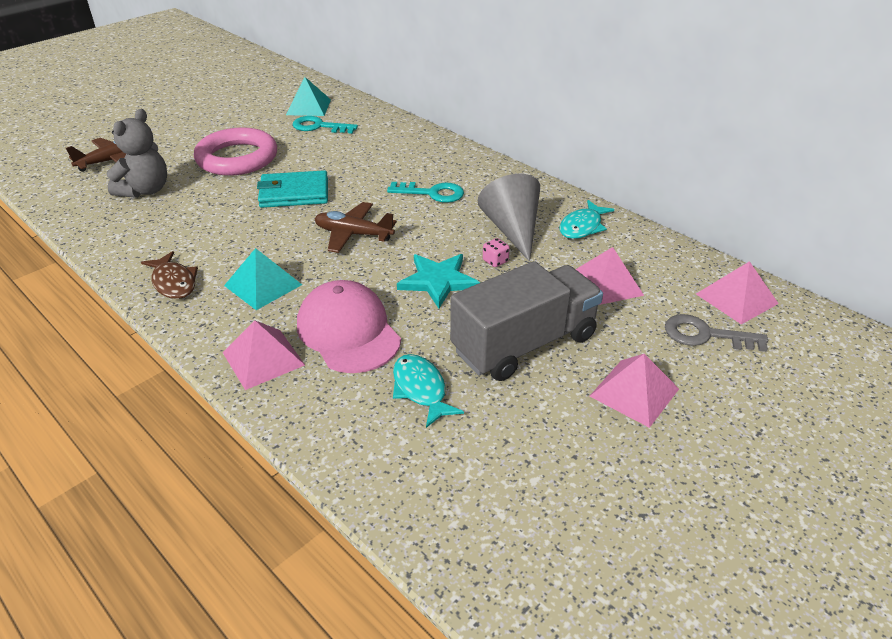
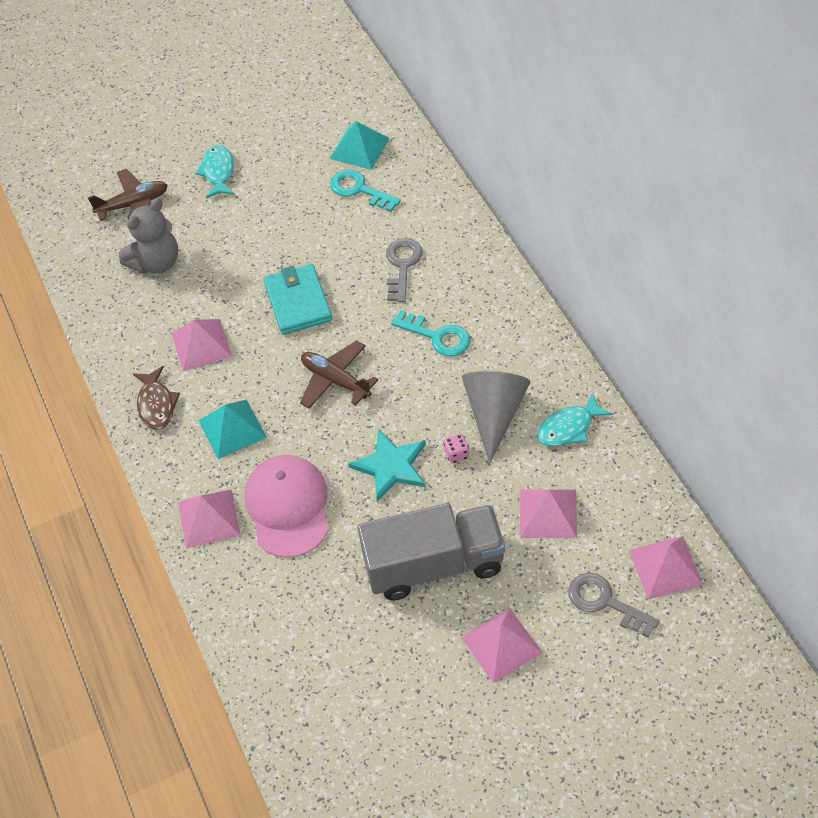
camera: 25 degrees right, 15 degrees up
pink ring [194,128,277,176] -> none
turquoise wallet [257,170,328,208] -> turquoise wallet turned 60 degrees clockwise [263,264,332,335]
turquoise fish [393,354,464,428] -> turquoise fish moved to [195,145,235,198]
none -> pink pyramid [172,319,232,372]
none -> grey key [386,238,423,302]

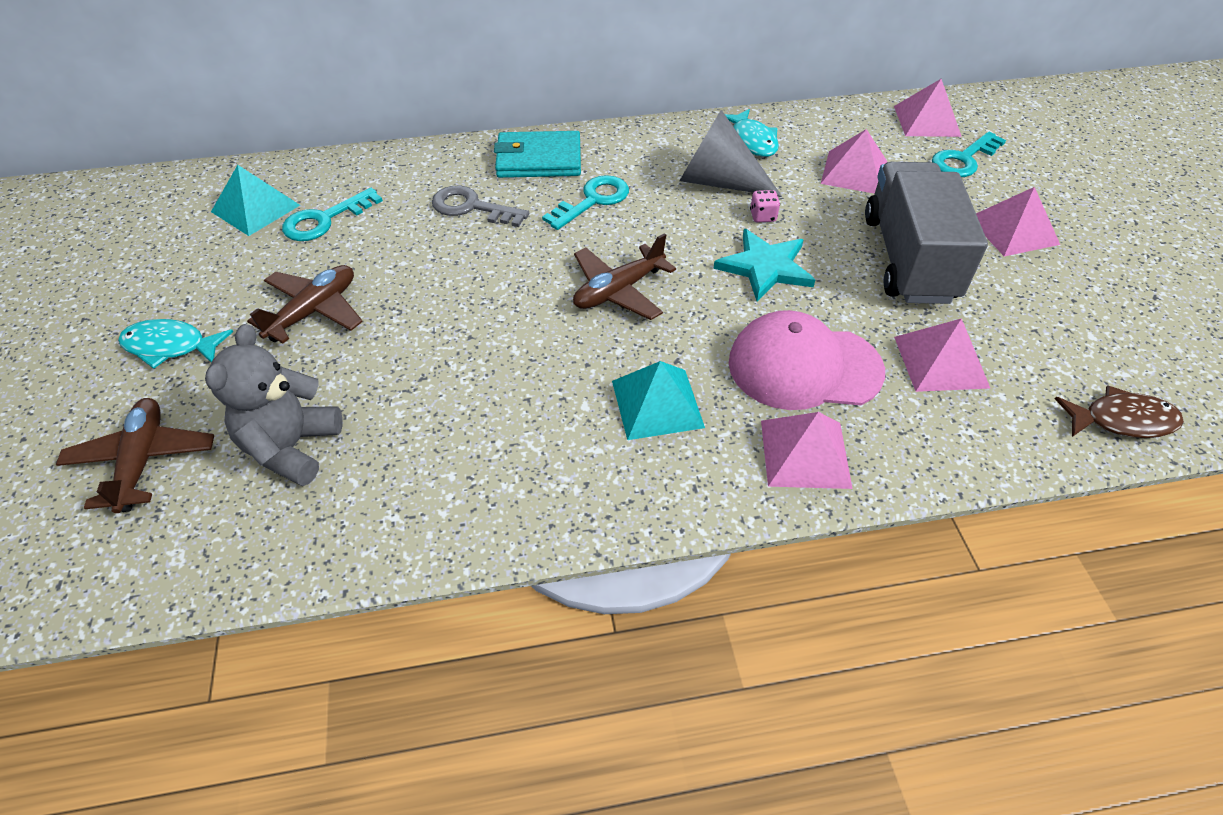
camera: 80 degrees left, 5 degrees down
grey teddy bear [119,198,178,274] -> grey teddy bear turned 135 degrees counterclockwise [205,324,343,486]
brown fish [133,366,180,430] -> brown fish moved to [1055,385,1184,438]
pink pyramid [172,319,232,372] -> pink pyramid moved to [894,318,990,392]
turquoise wallet [263,264,332,335] -> turquoise wallet moved to [494,131,581,178]
grey key [568,573,660,637] -> turquoise key [932,132,1006,177]
none -> brown plane [247,265,363,344]

